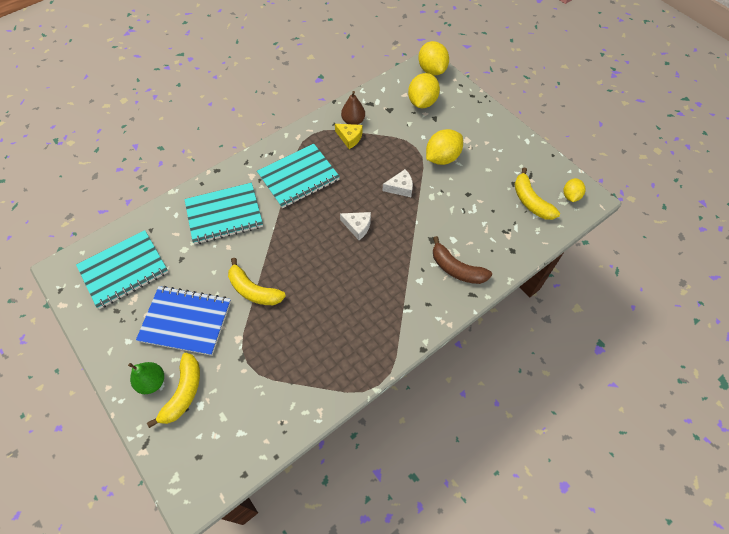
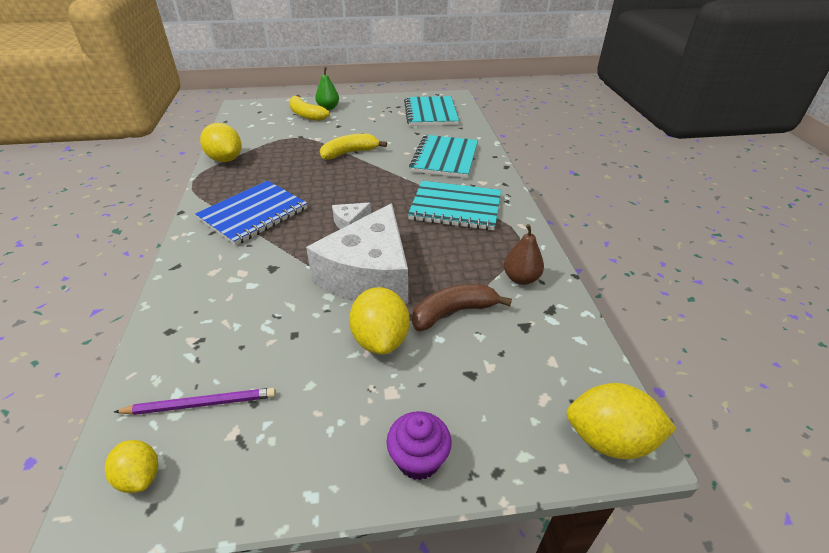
camera: 120 degrees right, 20 degrees down
blue notebook [136,286,231,356] -> blue notebook moved to [195,181,307,246]
turquoise notebook [257,144,340,209] -> turquoise notebook turned 75 degrees counterclockwise [408,181,501,230]
yellow cheese [335,124,363,149] -> none
white cheese [383,169,413,197] -> white cheese [306,203,408,304], size x2.47
yellow lemon [408,73,440,108] -> yellow lemon moved to [200,123,241,162]
brown banana [433,236,492,284] -> brown banana moved to [412,284,512,331]
yellow banana [514,168,560,220] -> purple pencil [114,388,276,415]
none -> purple cupcake [386,411,452,480]

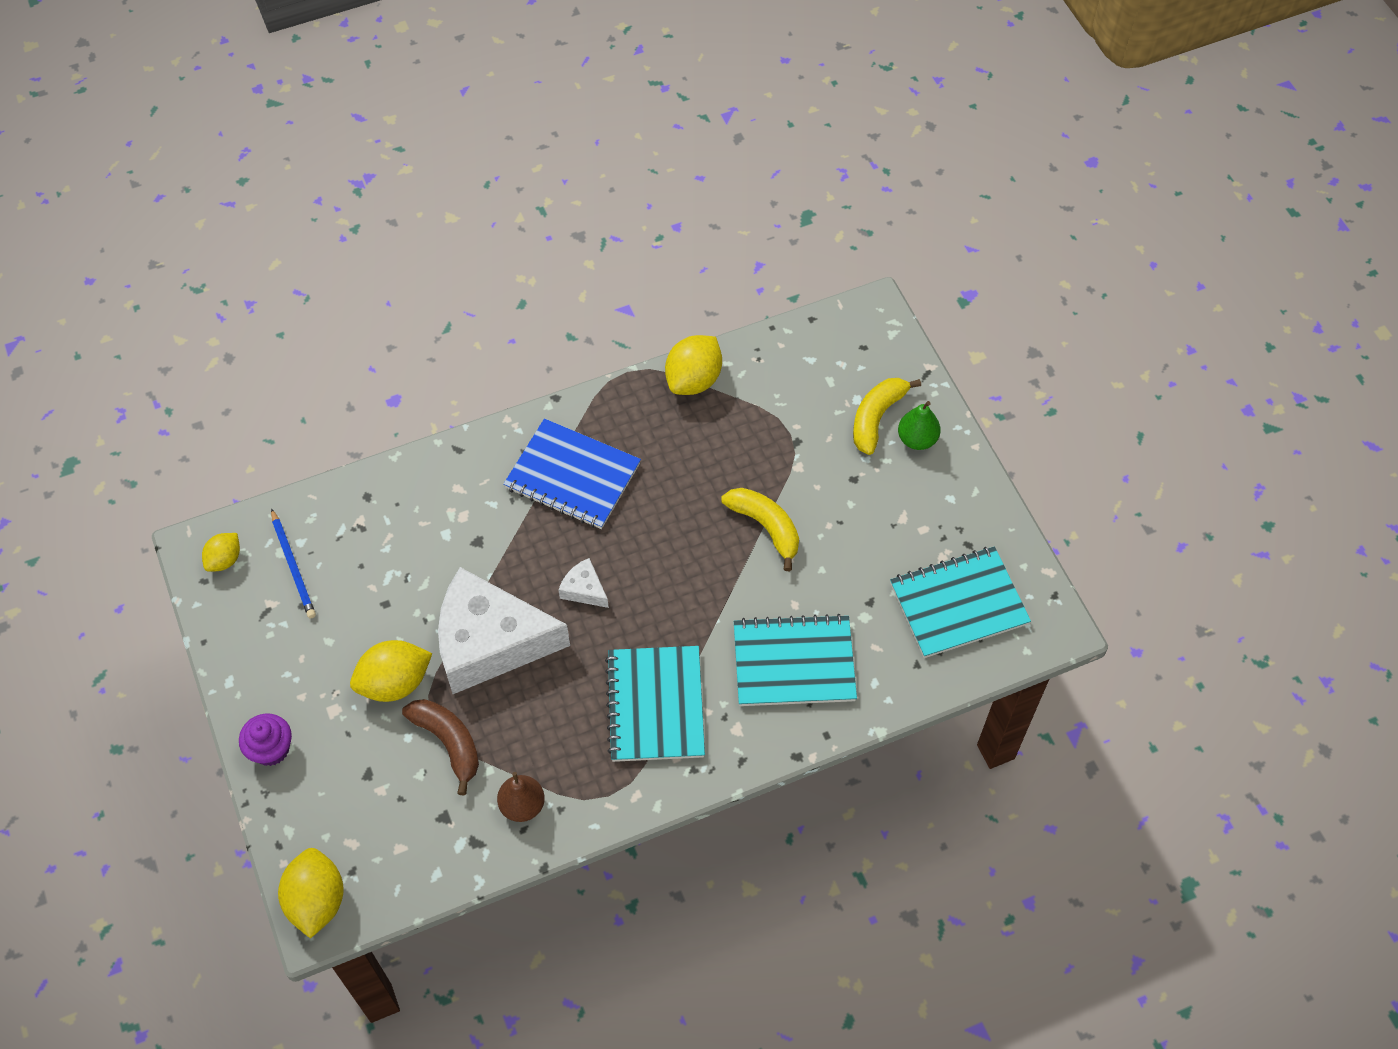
camera: 75 degrees right, 20 degrees up
purple pencil [114,388,276,415] -> blue pencil [271,508,316,618]

